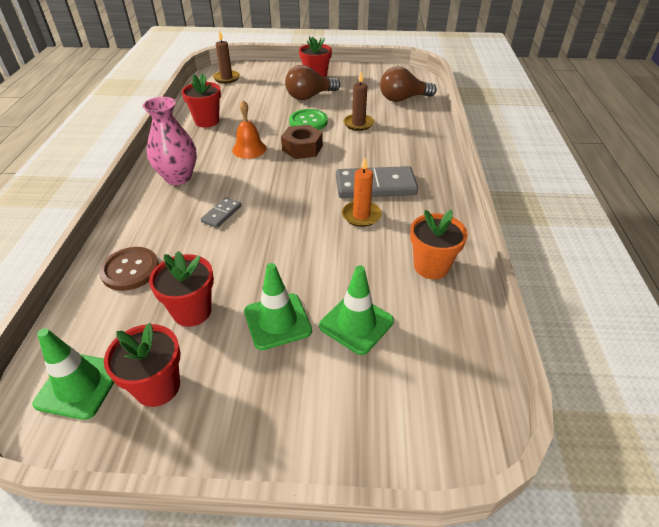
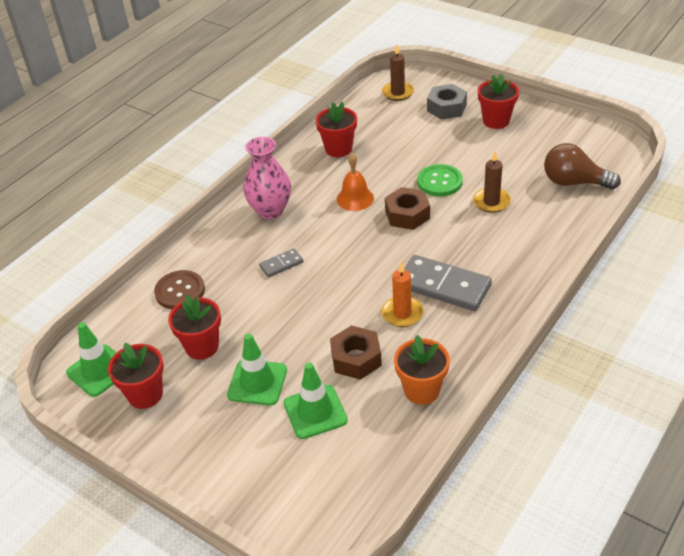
camera: 35 degrees right, 0 degrees up
brown light bulb [285,65,340,100] -> none
none -> brown nut [330,325,382,380]
none -> grey nut [427,84,467,120]

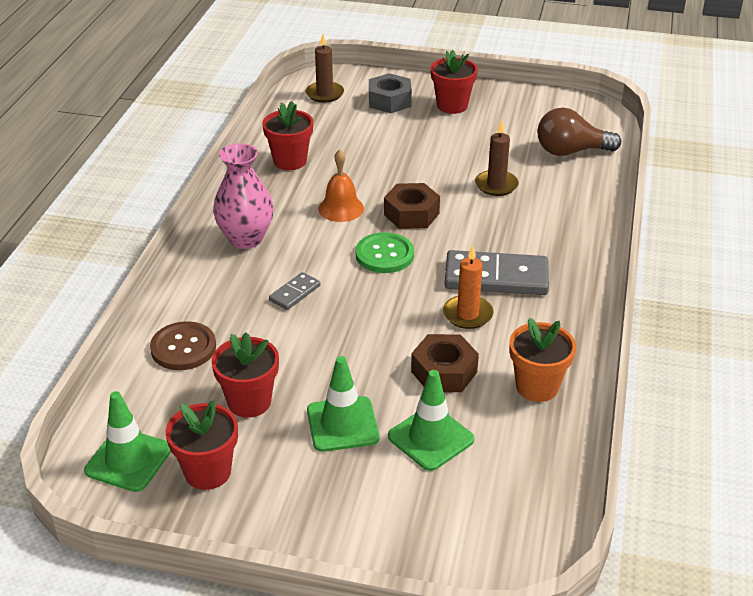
camera: 25 degrees left, 5 degrees down
green button [417,164,463,197] -> green button moved to [356,232,414,273]

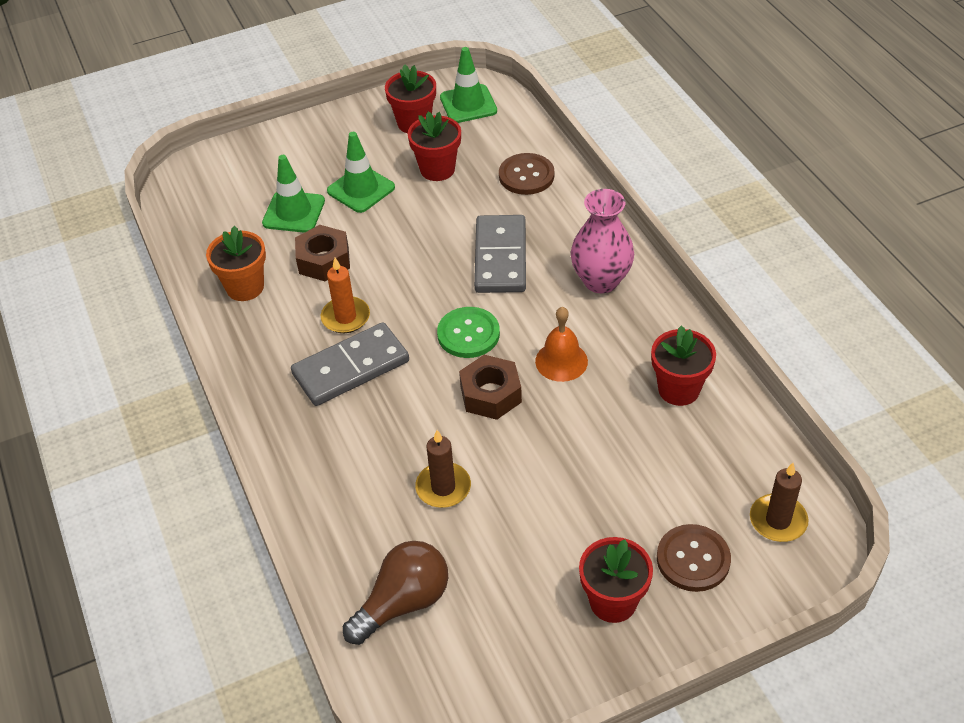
camera: 145 degrees right, 10 degrees up
grey domino [269,272,320,310] -> grey domino [474,215,526,293], size x2.04
grey nut [369,73,412,113] -> brown button [657,524,731,592]

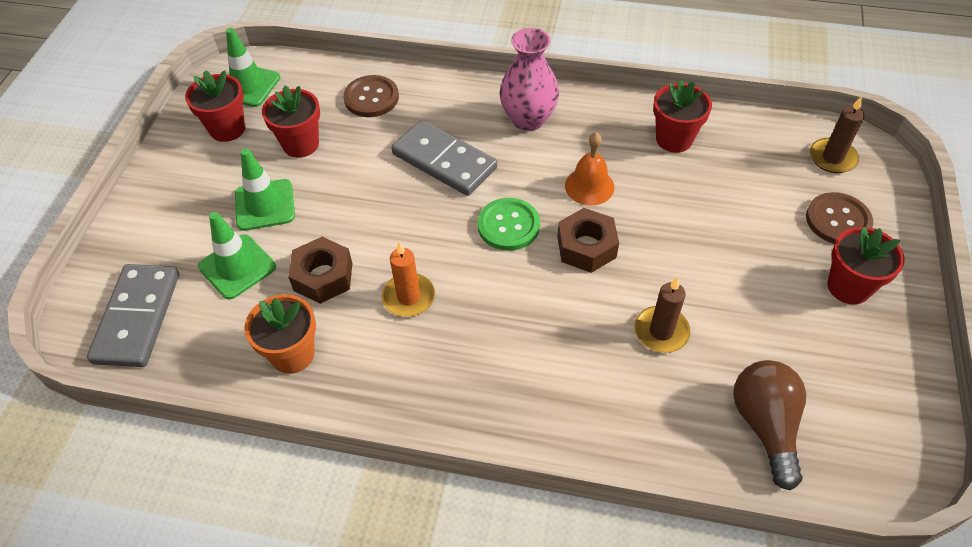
camera: 55 degrees left, 5 degrees up
grey domino [291,322,409,406] -> grey domino moved to [87,264,179,367]

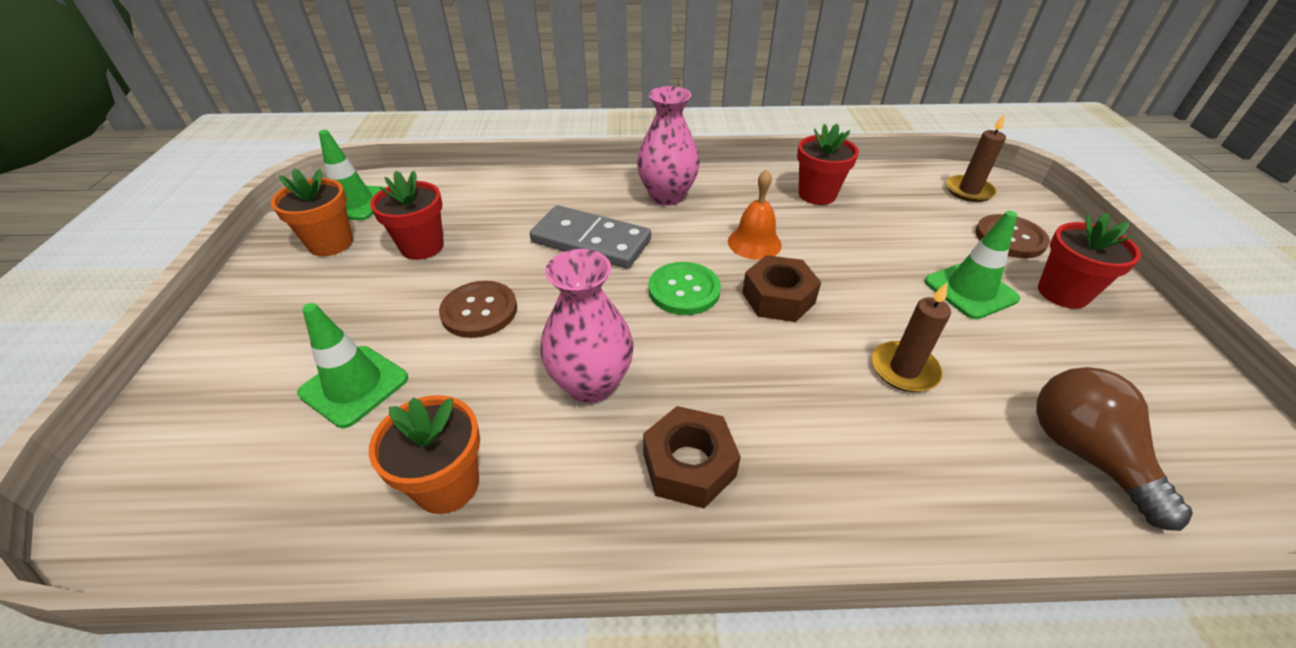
camera: 15 degrees left, 10 degrees down
grey domino [87,264,179,367] -> none
red flower pot [185,70,245,142] -> orange flower pot [271,168,353,256]
green traffic cone [235,149,295,231] -> green traffic cone moved to [924,211,1020,319]
brown nut [288,237,352,304] -> brown nut moved to [643,406,741,508]
brown button [343,75,399,117] -> brown button moved to [439,281,517,338]
orange candle [382,242,435,317] -> pink vase [540,249,634,403]

